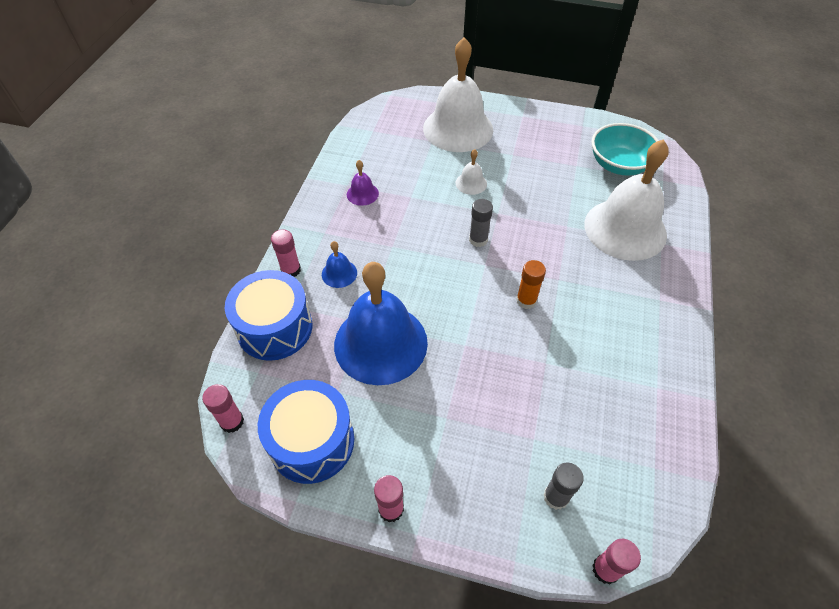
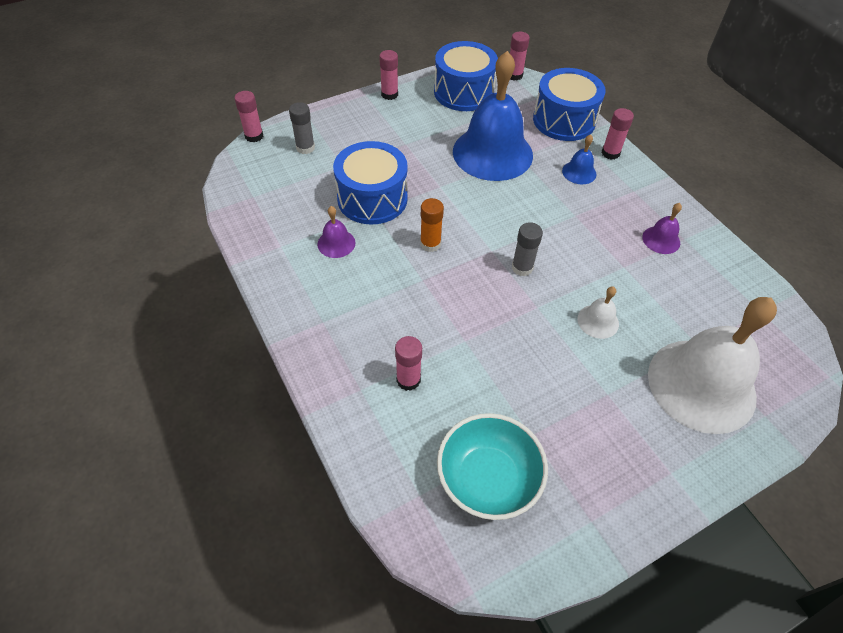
camera: 135 degrees right, 0 degrees up
white bell [584,139,669,261] -> pink glue stick [395,336,422,391]
none -> purple bell [317,206,356,258]
none -> blue drum [333,141,408,225]

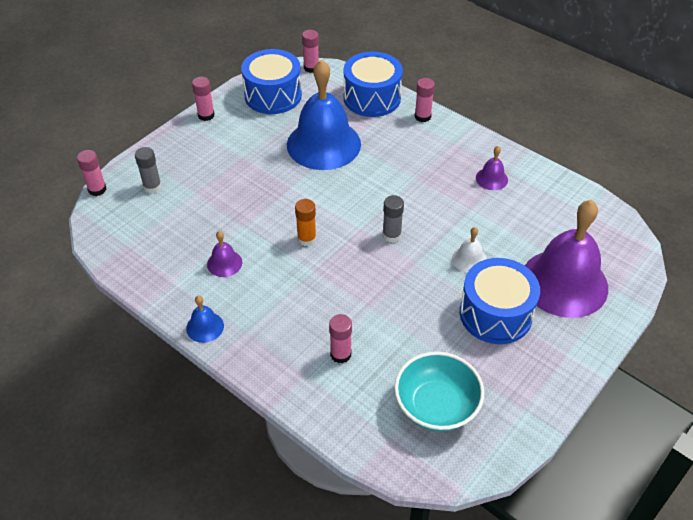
camera: 20 degrees left, 5 degrees down
blue drum [333,141,408,225] -> blue drum moved to [460,258,540,344]
blue bell [562,134,597,184] -> blue bell moved to [186,295,224,343]
white bell [648,297,777,434] -> purple bell [525,200,608,318]

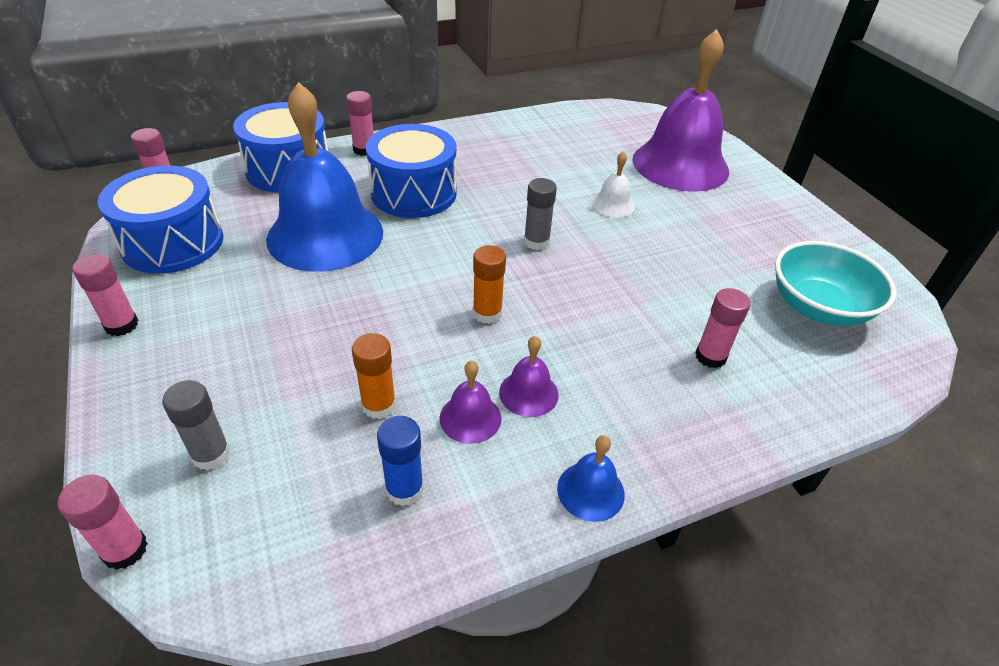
camera: 65 degrees left, 5 degrees down
blue drum [460,258,540,344] -> blue drum moved to [366,124,457,218]
purple bell [476,146,508,190] -> purple bell moved to [499,336,559,417]
none -> orange glue stick [352,333,396,419]
none -> blue glue stick [377,416,424,506]

